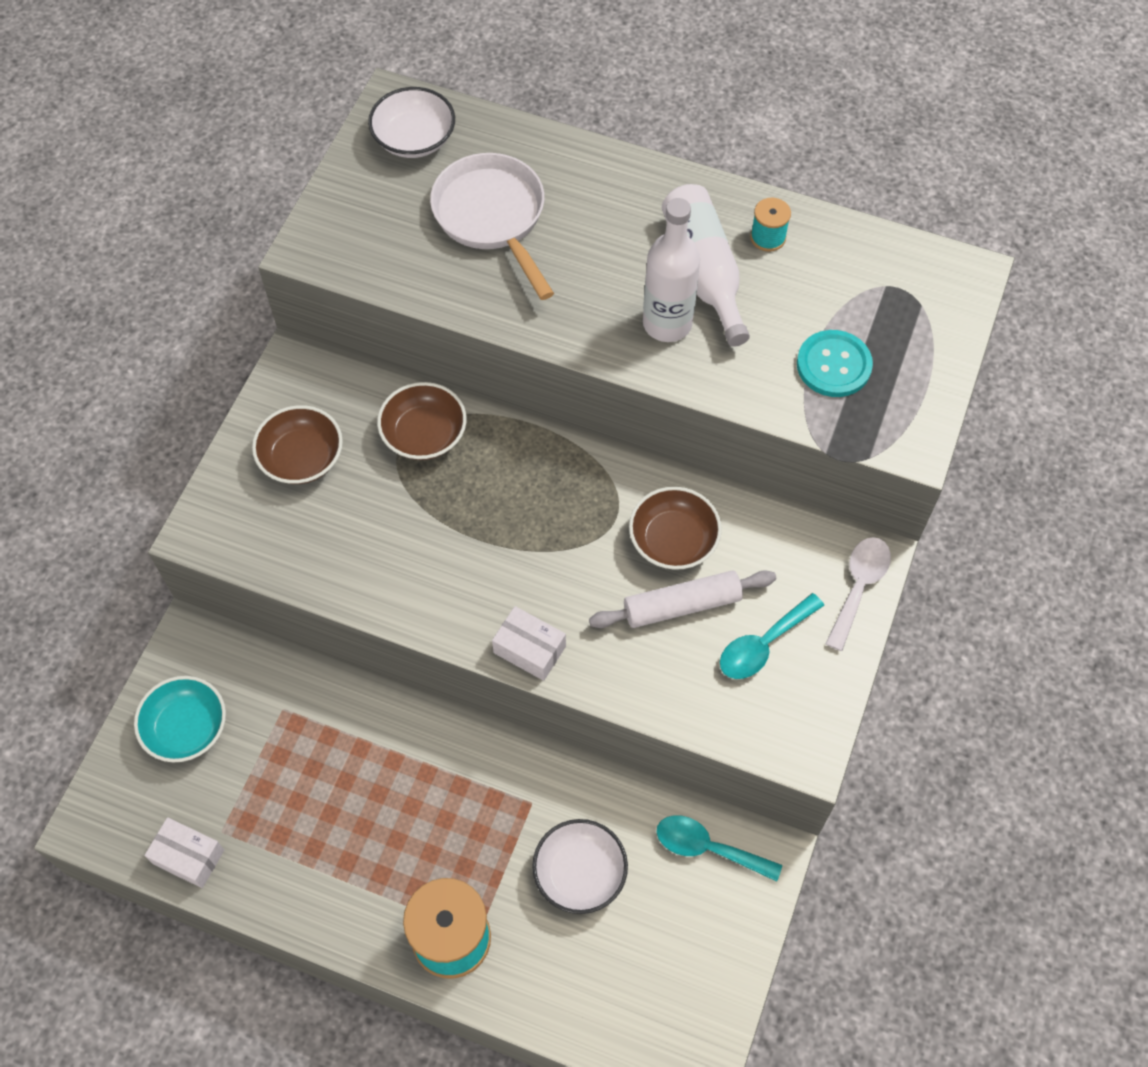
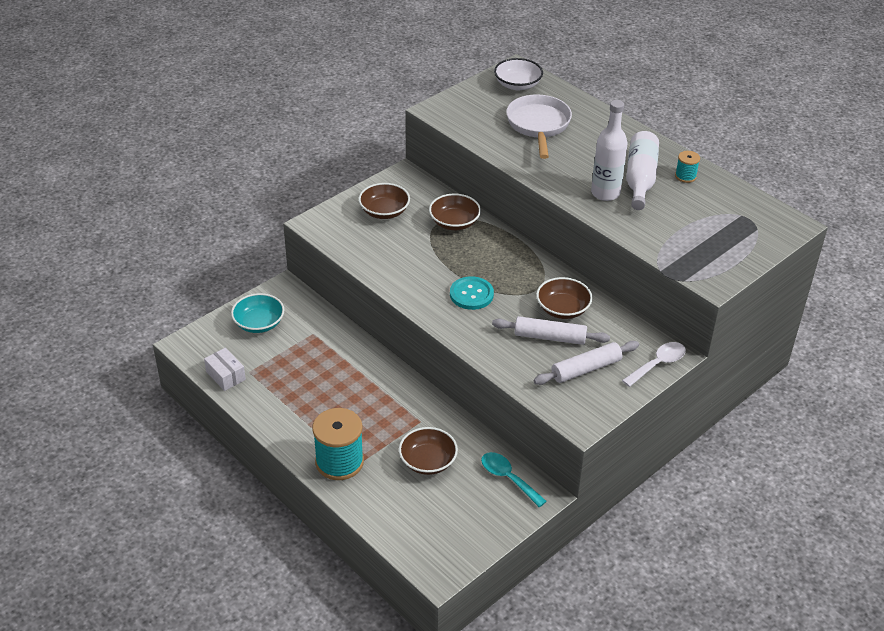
camera: 25 degrees right, 20 degrees down
white box [492,606,566,681] -> none
white bowl [532,819,628,914] -> brown bowl [399,427,458,475]
turquoise spoon [720,593,824,679] -> white rolling pin [534,341,639,385]
turquoise button [797,330,873,397] -> turquoise button moved to [450,276,494,310]

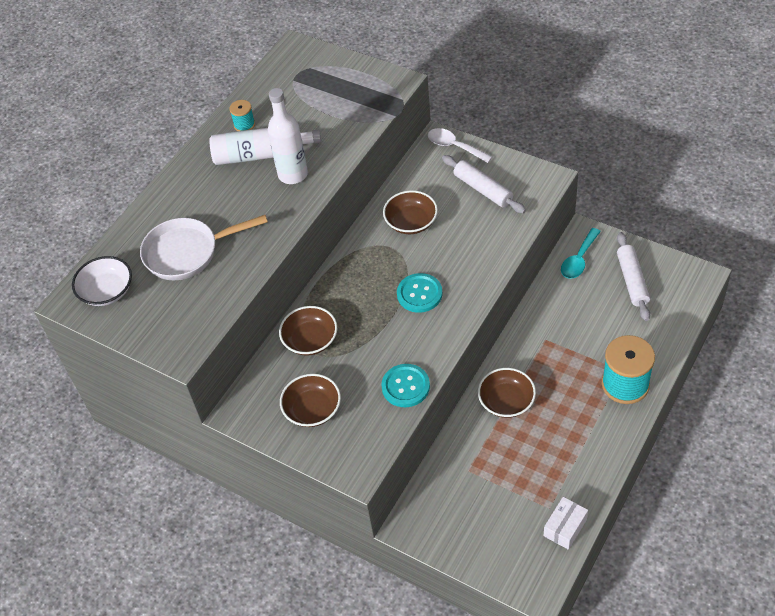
camera: 100 degrees left, 10 degrees up
turquoise bowl [231,293,284,333] -> none
brown bowl [399,427,458,475] -> brown bowl moved to [478,368,536,418]
white rolling pin [492,316,610,345] -> white rolling pin moved to [617,232,650,321]
none -> turquoise button [381,364,430,407]

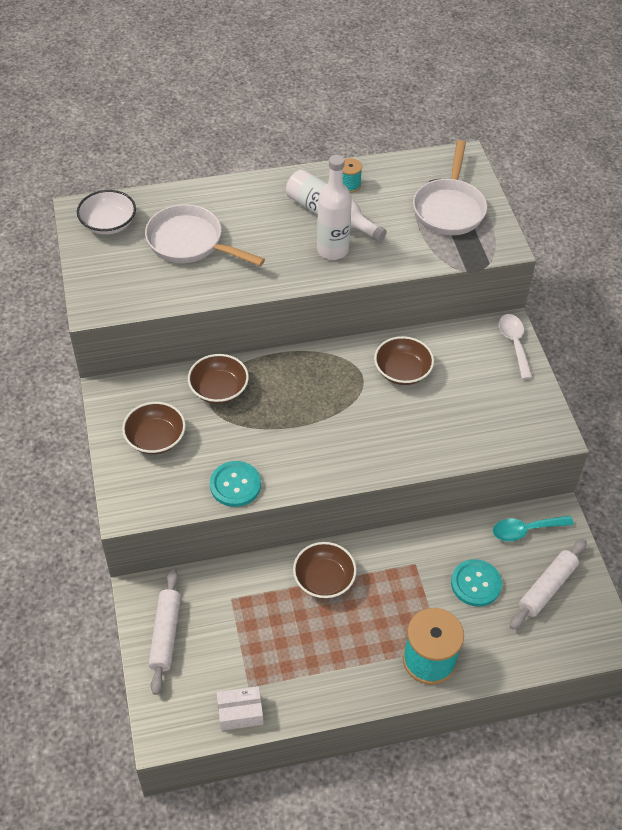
camera: 40 degrees right, 0 degrees up
turquoise button [397,273,443,313] -> turquoise button moved to [451,559,502,607]
white rolling pin [442,155,526,213] -> white rolling pin moved to [148,569,181,695]
none -> white pan [413,140,487,235]

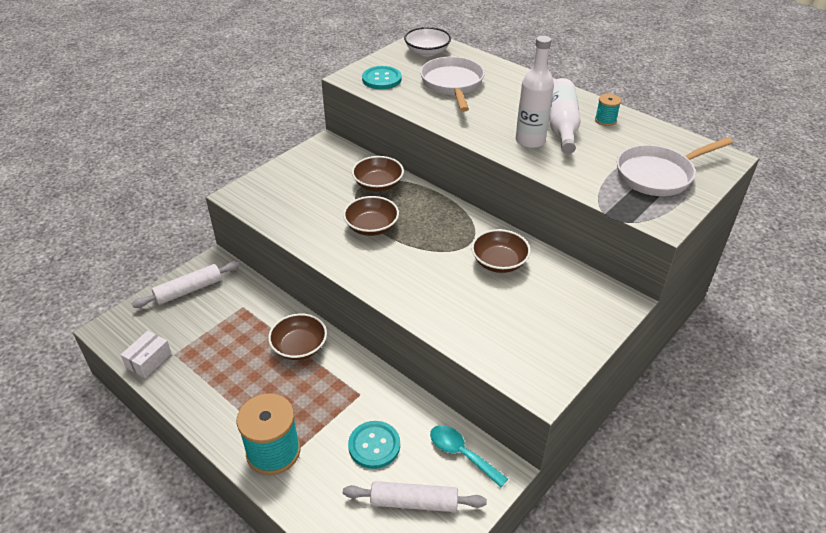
camera: 55 degrees right, 10 degrees down
brown bowl [122,402,186,454] -> brown bowl moved to [343,196,399,236]
turquoise button [210,461,261,507] -> turquoise button moved to [362,66,402,89]
white box [217,686,263,731] -> white box turned 75 degrees clockwise [121,331,172,378]
white spoon [499,314,533,379] -> none

